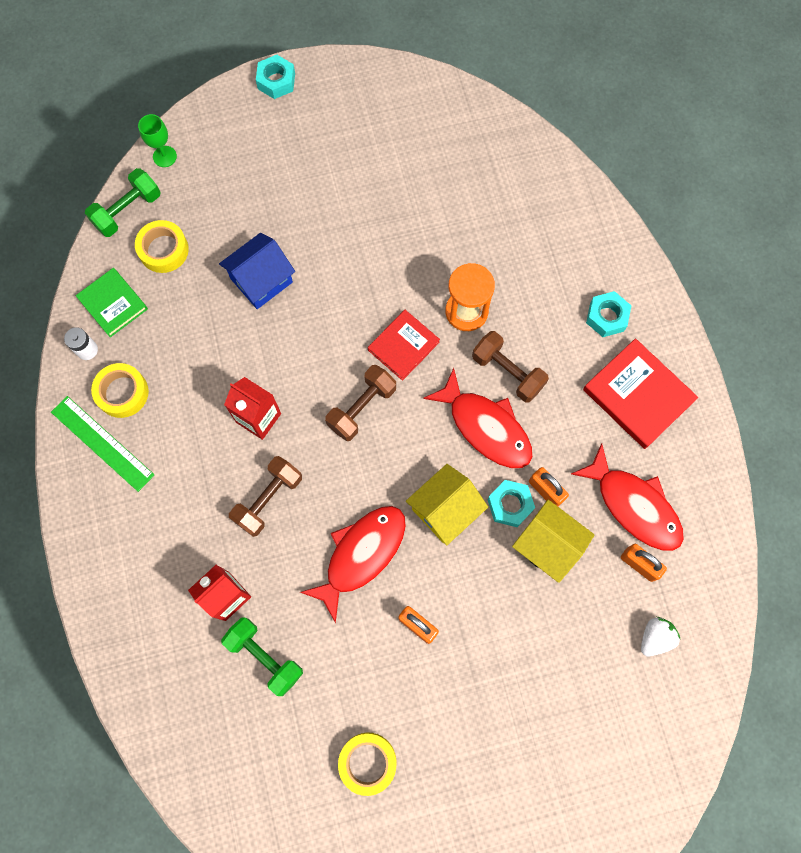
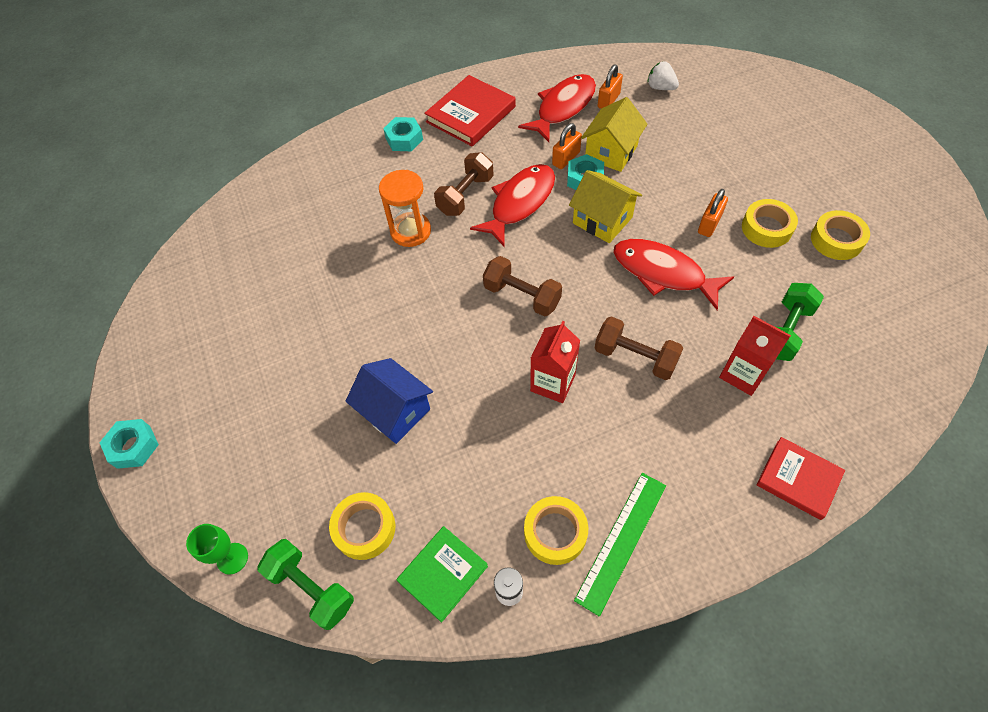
camera: 95 degrees left, 15 degrees down
red book [368,310,440,381] -> red book moved to [756,437,845,520]
none -> yellow tape [742,199,798,248]

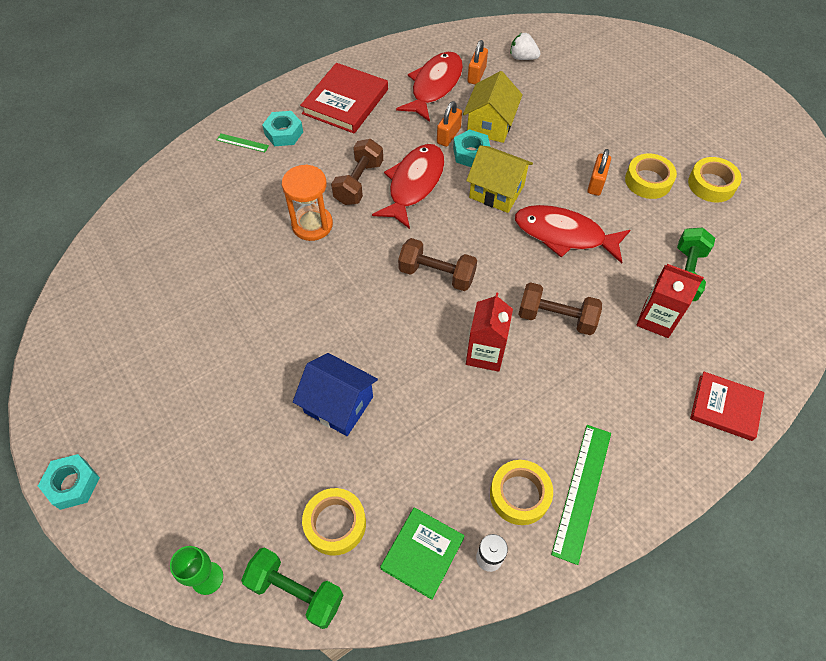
camera: 15 degrees left, 0 degrees up
none -> green ruler [217,134,269,152]

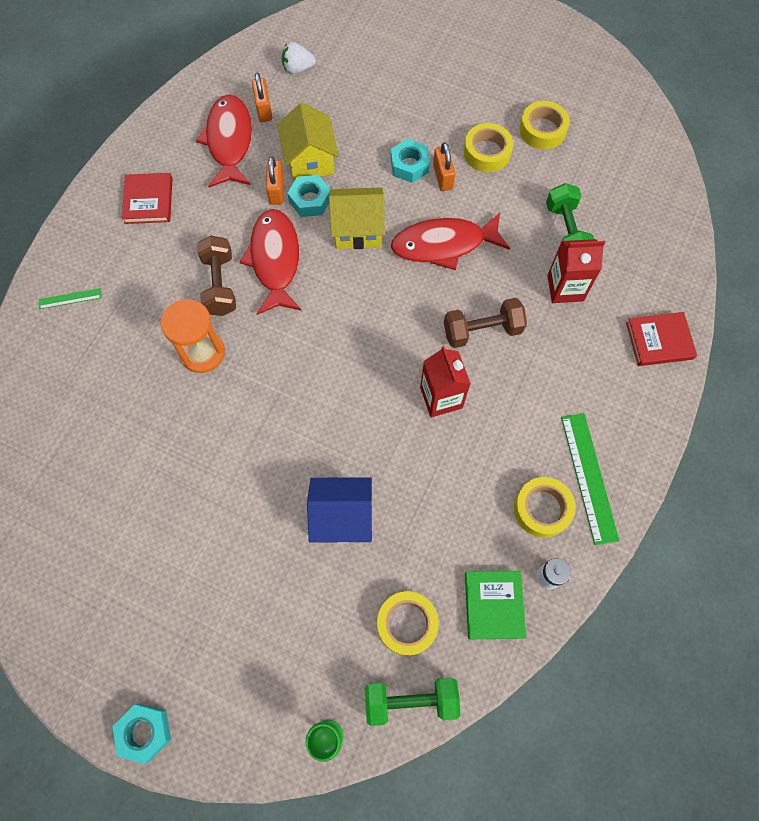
camera: 30 degrees left, 10 degrees up
turquoise nut [262,111,303,146] -> turquoise nut moved to [391,139,430,183]
red book [300,63,388,133] -> red book [122,173,173,224], size x0.66
brown dumbbell [398,238,477,291] -> none

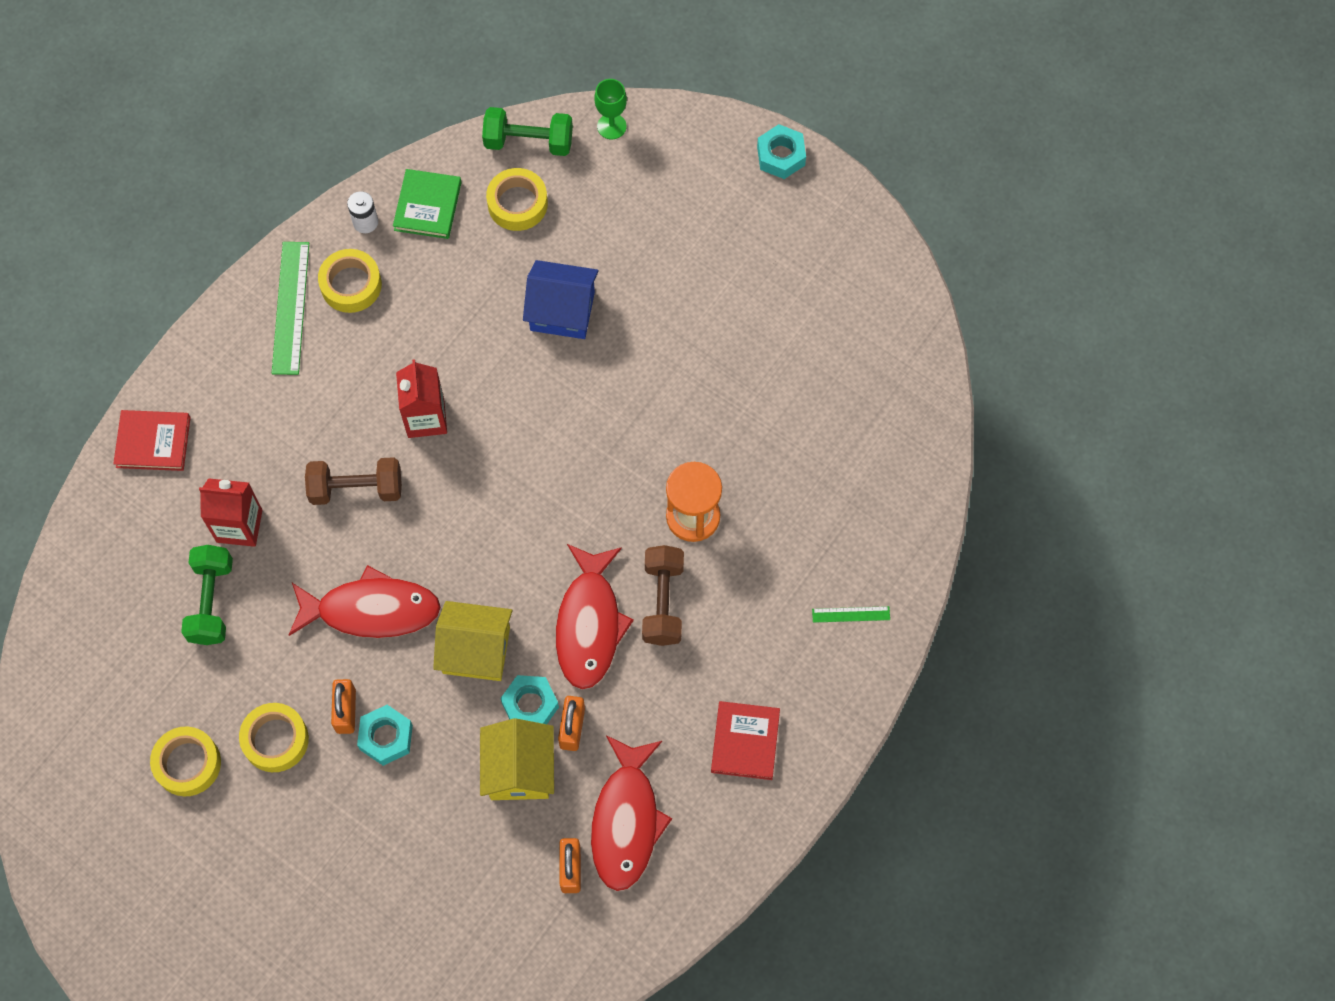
camera: 170 degrees left, 0 degrees up
white strawberry [282,42,316,74] -> none

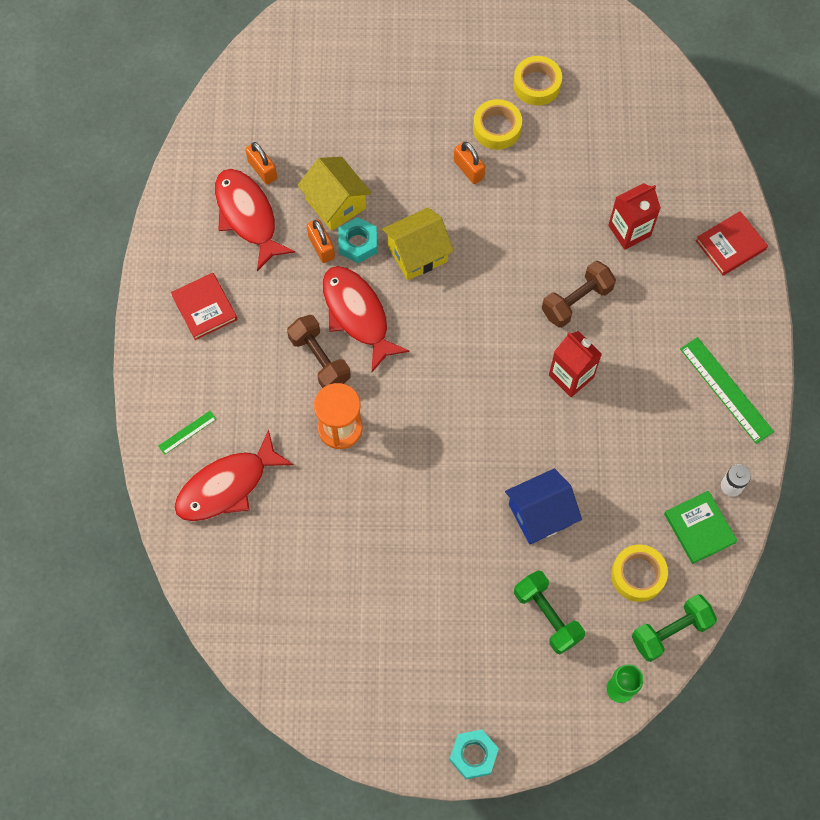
camera: 145 degrees right, 0 degrees up
green dumbbell [181,545,233,645] -> green dumbbell moved to [514,570,585,654]
red fish [289,565,441,638] -> red fish moved to [174,429,294,521]
yellow tape [318,249,382,313] -> none
turquoise nut [357,705,413,766] -> none

